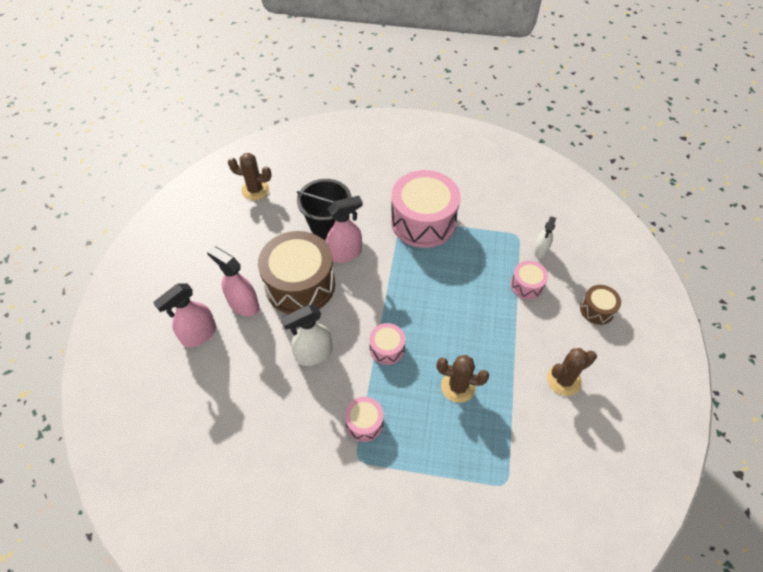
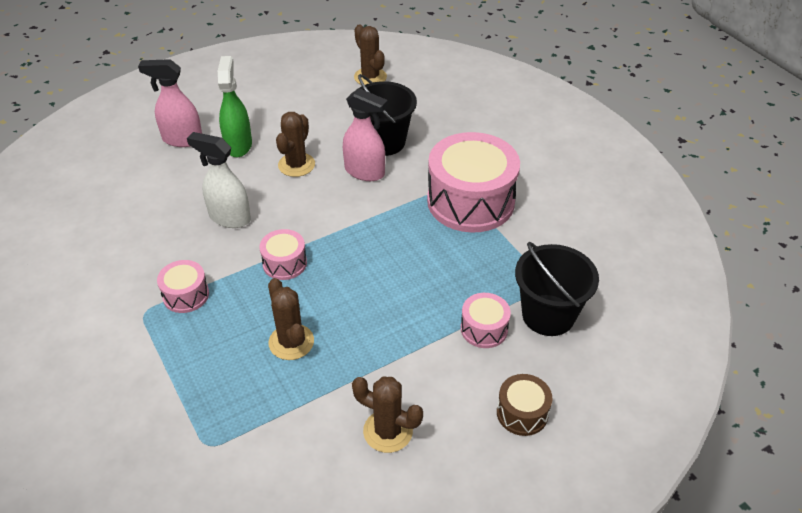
camera: 50 degrees right, 10 degrees down
pink spray bottle [207,246,260,316] -> green spray bottle [218,56,252,157]
brown drum [258,231,335,314] -> brown cactus [276,112,315,177]
white spray bottle [534,216,556,258] -> black bucket [515,242,599,336]

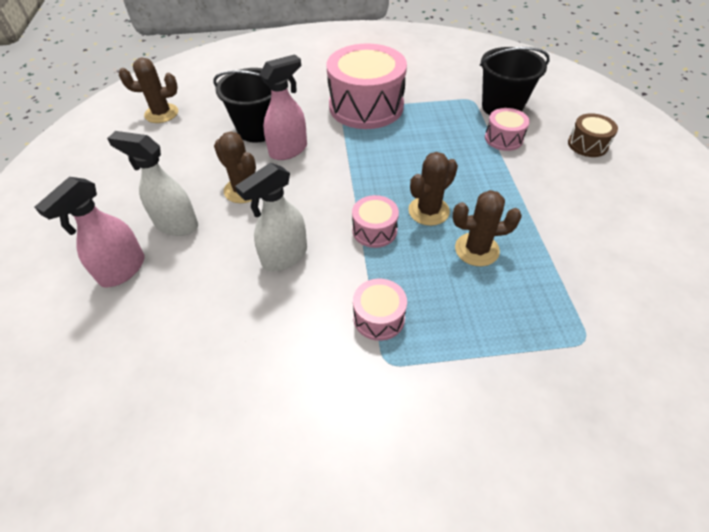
camera: 65 degrees left, 5 degrees up
green spray bottle [218,56,252,157] -> white spray bottle [107,131,198,236]
brown cactus [352,377,423,453] -> brown cactus moved to [408,152,458,226]

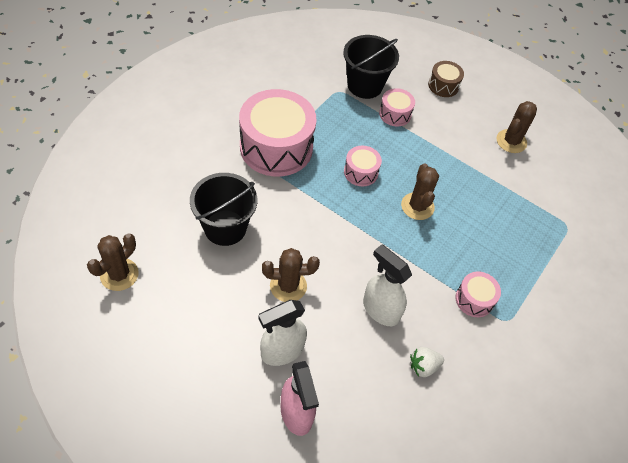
camera: 55 degrees left, 5 degrees up
white spray bottle [235,162,307,271] -> white spray bottle turned 135 degrees clockwise [363,244,412,326]
pink spray bottle [259,54,307,160] -> none
pink drum [352,195,399,248] -> pink drum moved to [344,146,382,187]
brown cactus [453,190,522,266] -> brown cactus moved to [497,101,537,153]
none -> white strawberry [410,347,444,377]

